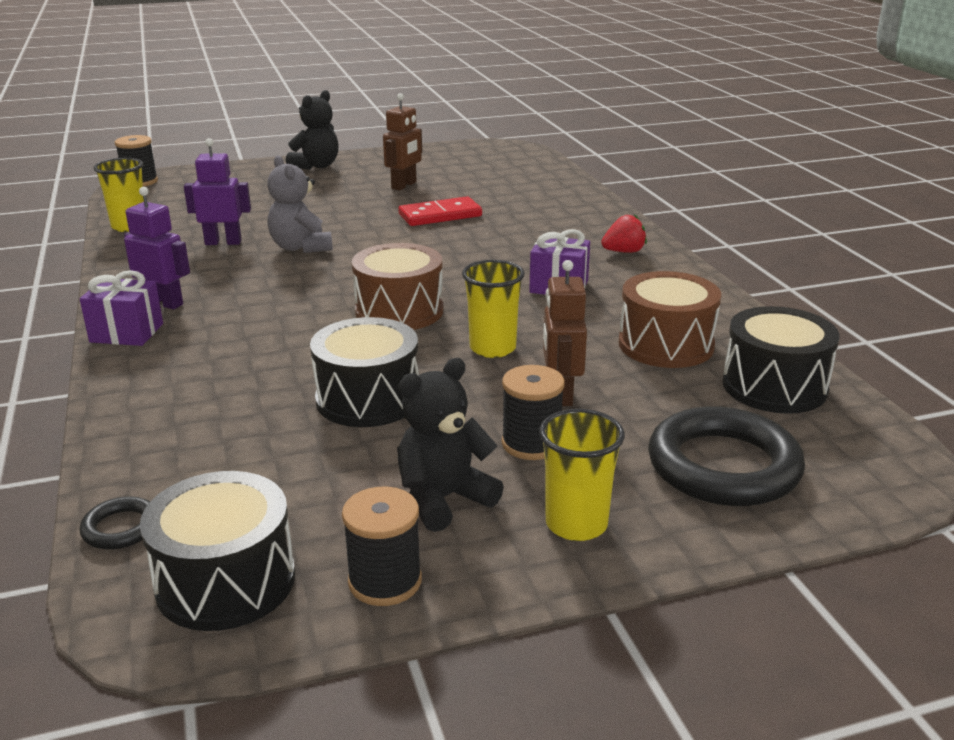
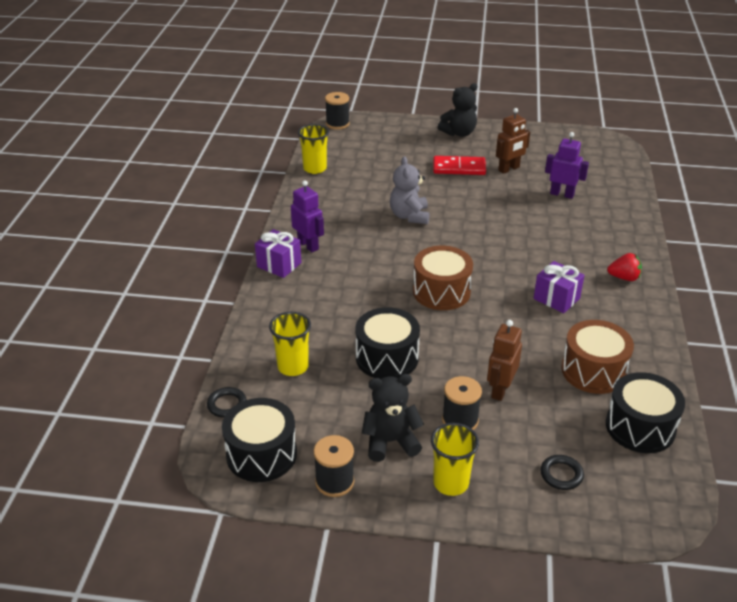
camera: 25 degrees right, 10 degrees up
purple robot [184,138,251,245] -> purple robot moved to [545,132,589,199]
red domino [398,196,482,226] -> red domino moved to [433,156,486,175]
yellow cup [462,260,525,358] -> yellow cup moved to [269,312,311,376]
black ring [648,406,805,506] -> black ring [540,455,584,490], size x0.46

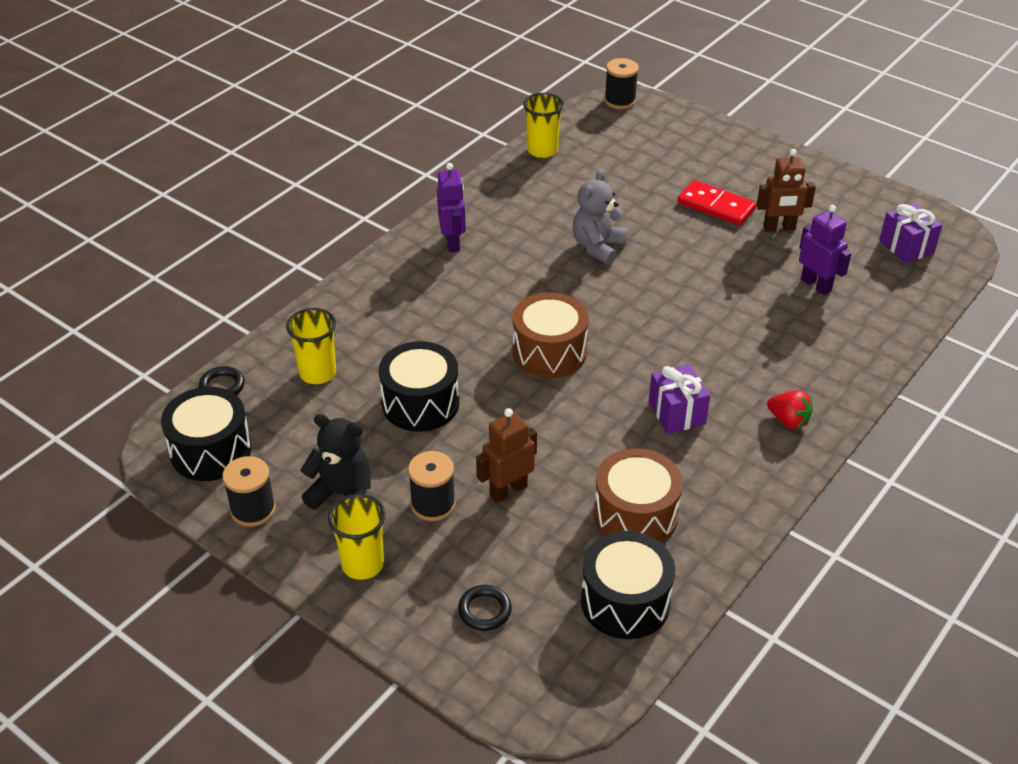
camera: 30 degrees right, 5 degrees up
purple gift [255,229,301,278] -> purple gift moved to [879,203,942,263]
black teddy bear [438,83,477,137] -> none

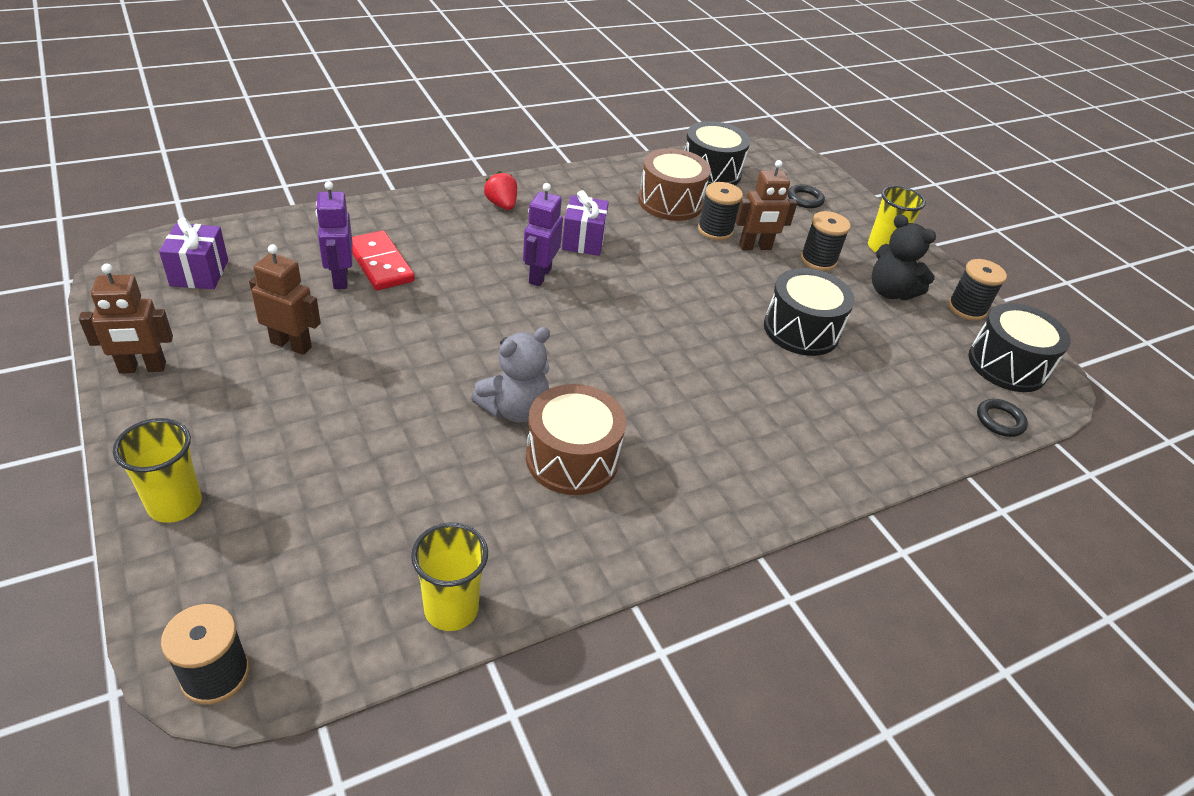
camera: 160 degrees left, 0 degrees up
yellow cup [286,308,336,384] -> yellow cup moved to [113,418,202,523]
purple robot [437,163,466,252] -> purple robot moved to [523,183,563,286]
brown drum [512,292,589,378] -> brown drum moved to [526,384,626,495]
red domino [678,180,756,225] -> red domino moved to [352,230,415,290]
none -> brown robot [79,264,173,374]
none -> black spool [698,182,743,241]

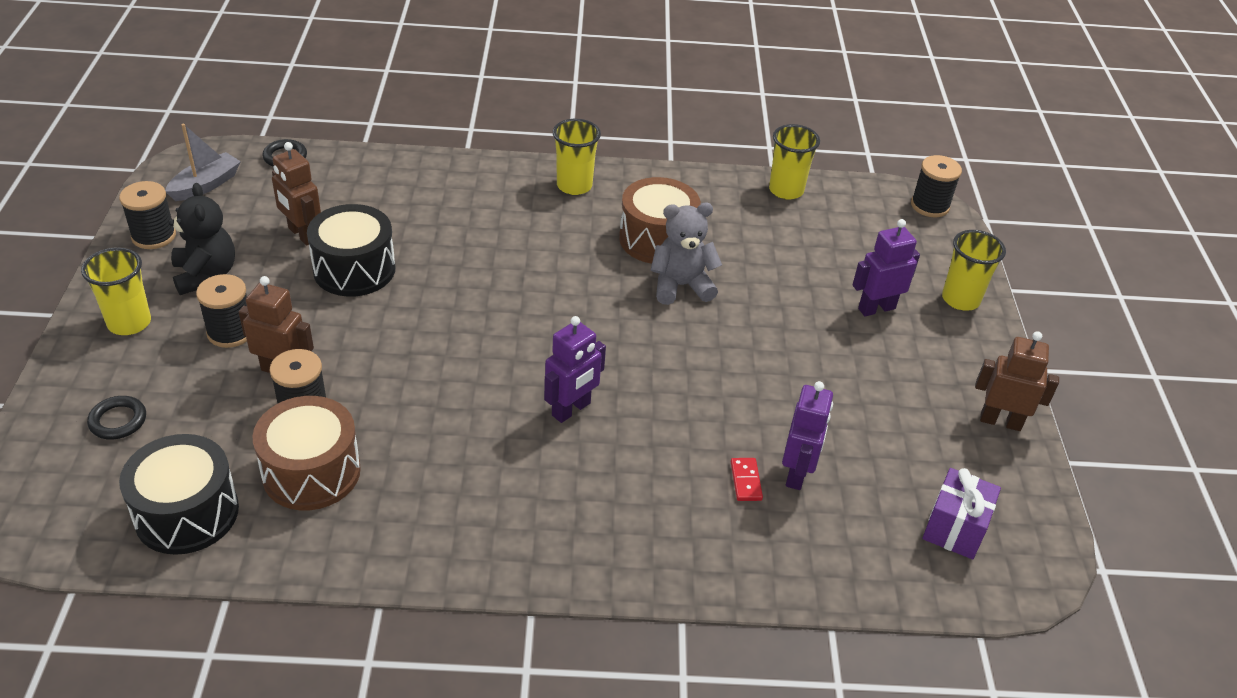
camera: 150 degrees left, 0 degrees up
brown robot [249,244,321,355] -> brown robot moved to [272,142,321,246]
red domino [352,230,415,290] -> red domino [731,458,763,501], size x0.51
red strawberry [484,171,517,210] -> none
purple gift [562,190,609,256] -> none
black drum [968,303,1071,392] -> grey boat [165,124,241,201]
none -> yellow cup [553,119,601,195]
none -> purple robot [853,219,920,316]

